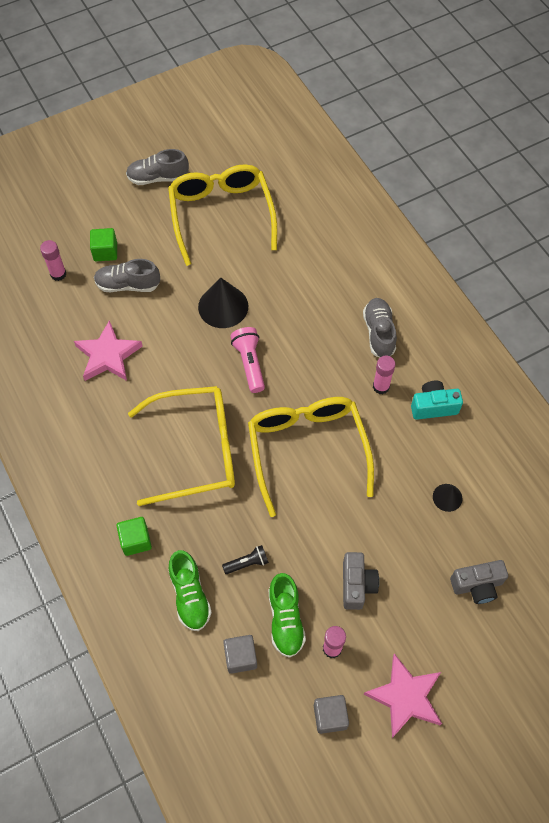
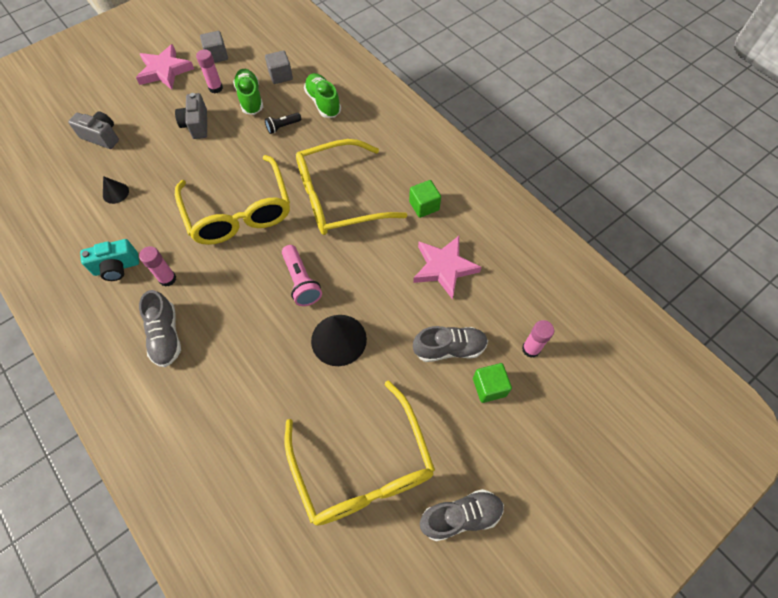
camera: 170 degrees right, 0 degrees up
green cube [116,517,152,556] -> green cube moved to [409,180,441,218]
grey camera [450,560,508,604] -> grey camera turned 45 degrees clockwise [68,111,119,149]

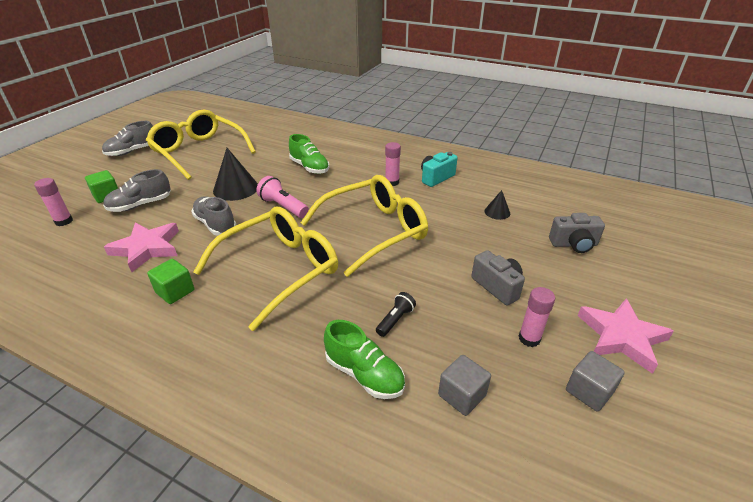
camera: 155 degrees right, 25 degrees down
grey shoe [139,290,181,367] -> grey shoe moved to [191,196,236,236]
yellow glasses [175,155,290,245] -> yellow glasses turned 105 degrees clockwise [301,175,428,277]
green shoe [233,69,263,115] -> green shoe moved to [289,134,330,174]

